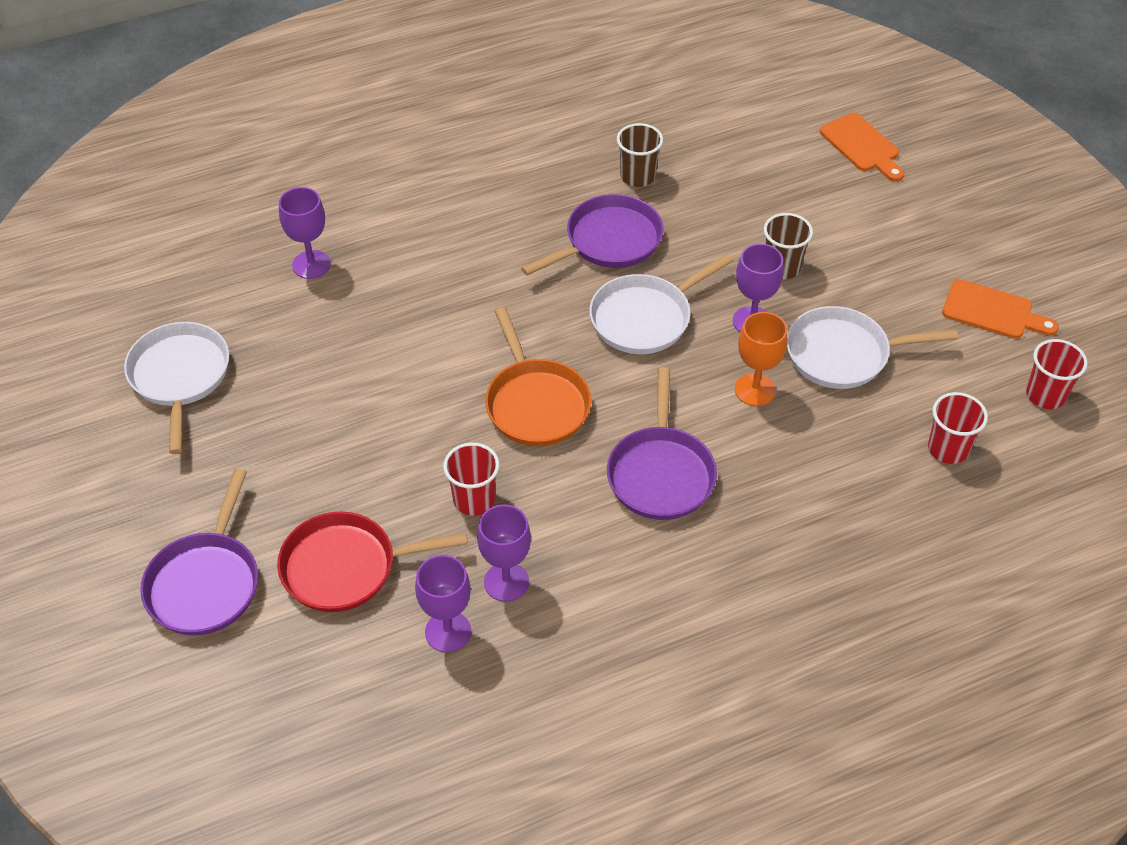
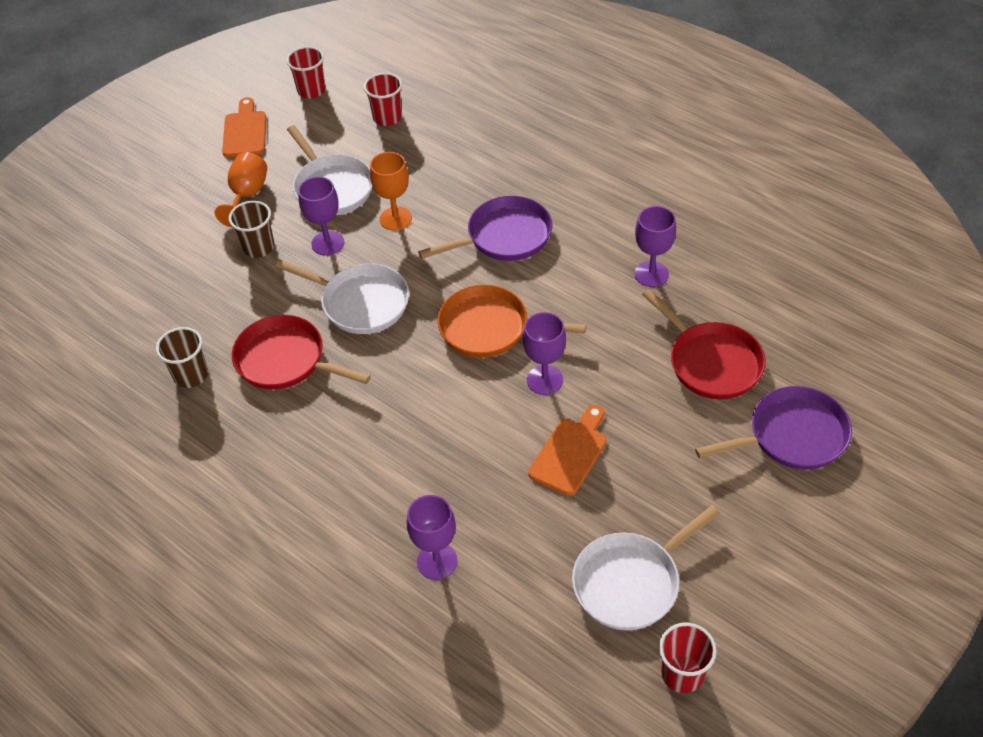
camera: 115 degrees left, 0 degrees up
purple goblet [415,555,471,653] -> purple goblet moved to [523,312,566,395]
red cup [443,443,499,516] -> red cup moved to [659,623,717,693]
orange pan [485,308,592,446] -> orange pan turned 120 degrees counterclockwise [438,285,586,358]
purple pan [521,194,664,276] -> red pan [232,315,371,390]
orange cutting board [820,113,904,182] -> orange cutting board moved to [528,405,607,496]
none -> orange goblet [215,152,267,228]

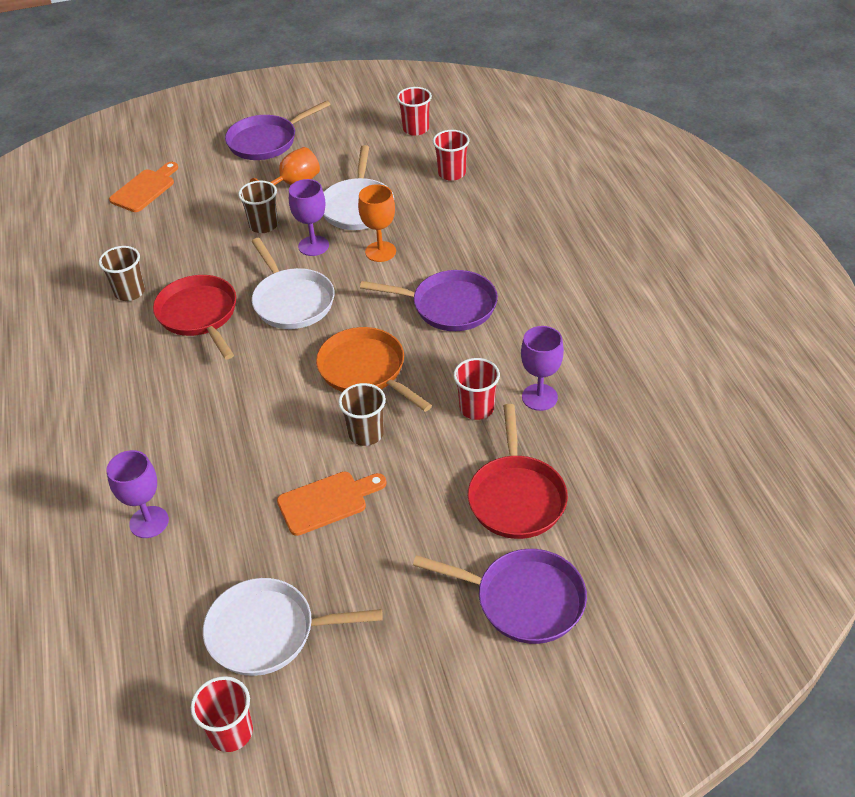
camera: 35 degrees right, 5 degrees down
orange cutting board [222,97,267,158] -> orange cutting board moved to [109,162,178,212]
purple goblet [523,312,566,395] -> brown cup [338,383,386,446]
none -> purple pan [225,100,331,160]
none -> red cup [453,358,500,420]

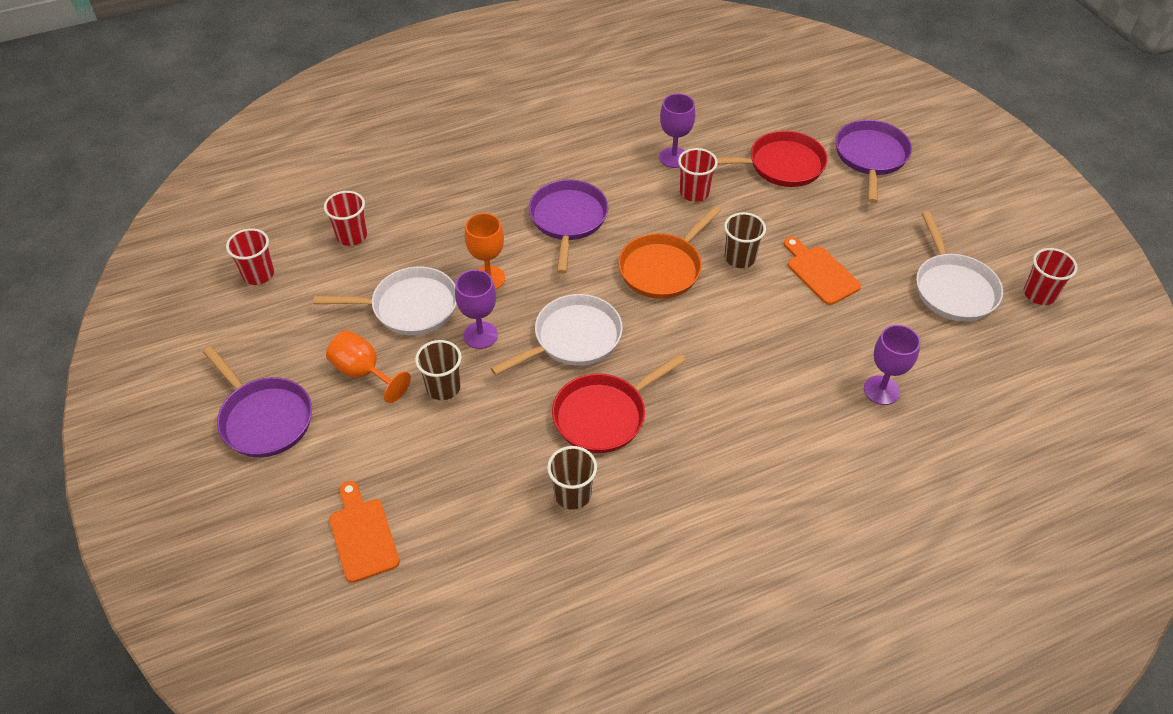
camera: 100 degrees left, 5 degrees up
orange cutting board [109,162,178,212] -> orange cutting board turned 45 degrees clockwise [329,481,400,583]

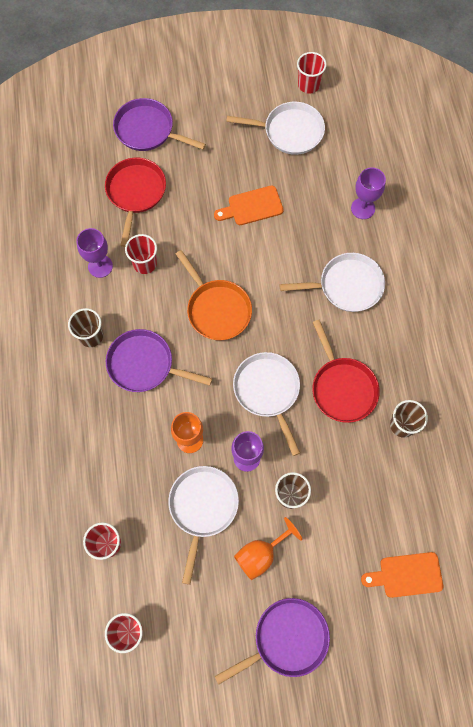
camera: 75 degrees left, 20 degrees up
brown cup [724,212,766,268] -> brown cup moved to [68,308,103,347]
none -> white pan [280,253,385,312]

